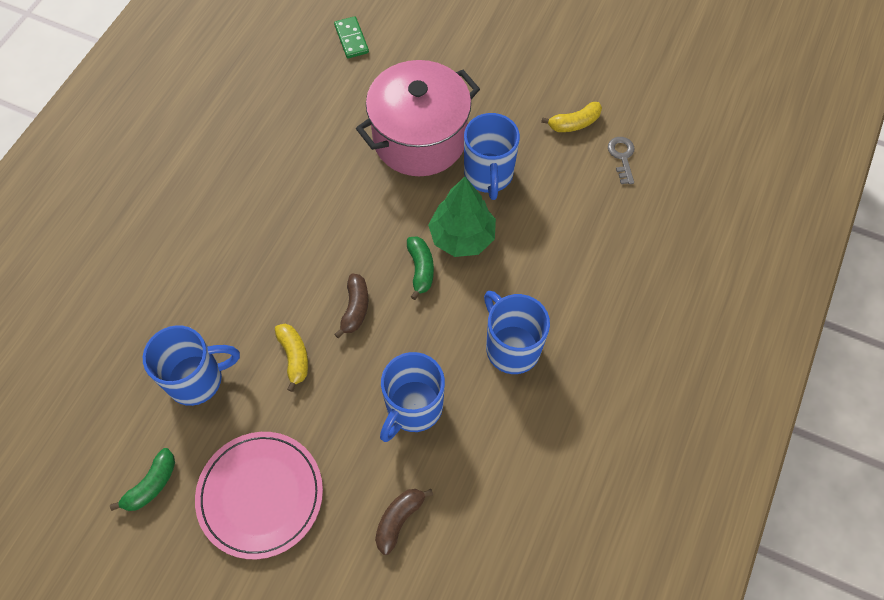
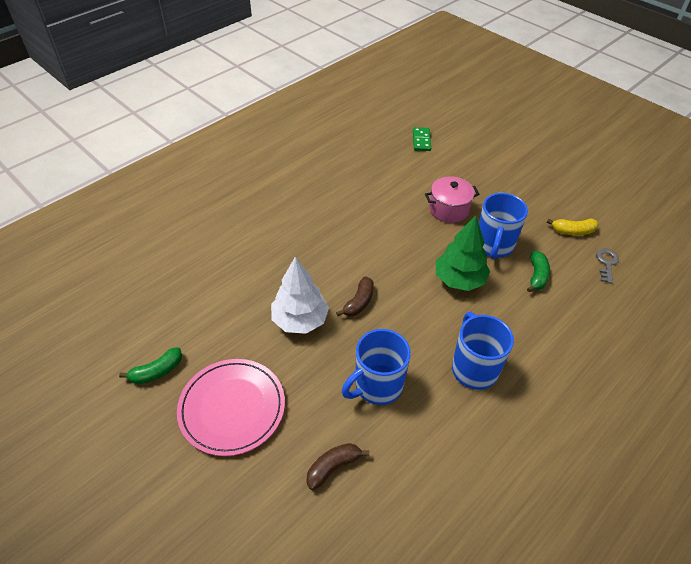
camera: 20 degrees right, 15 degrees down
blue mug [143,325,240,406] -> none
yellow banana [275,324,308,392] -> white tree [271,257,329,334]
pink pot [356,60,480,176] -> pink pot [425,176,480,223], size x0.55
green banana [407,236,434,300] -> green banana moved to [527,251,550,292]

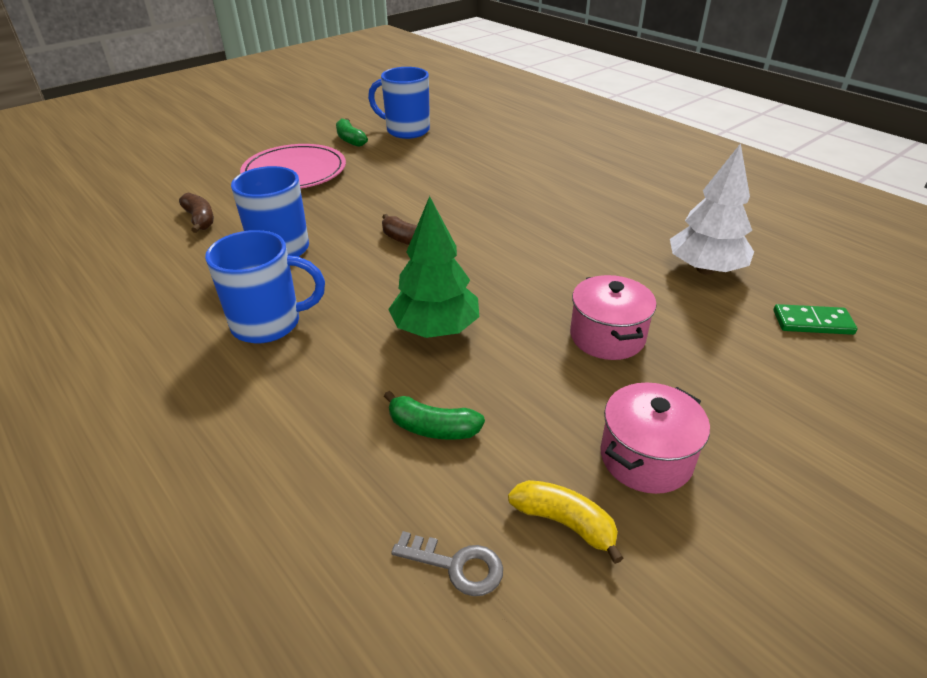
camera: 95 degrees right, 10 degrees down
white tree [271,257,329,334] -> white tree moved to [670,143,754,275]
blue mug [479,193,528,259] -> blue mug moved to [368,67,430,139]
yellow banana [547,219,599,235] -> yellow banana turned 120 degrees clockwise [508,480,624,564]
none -> pink pot [600,383,710,494]

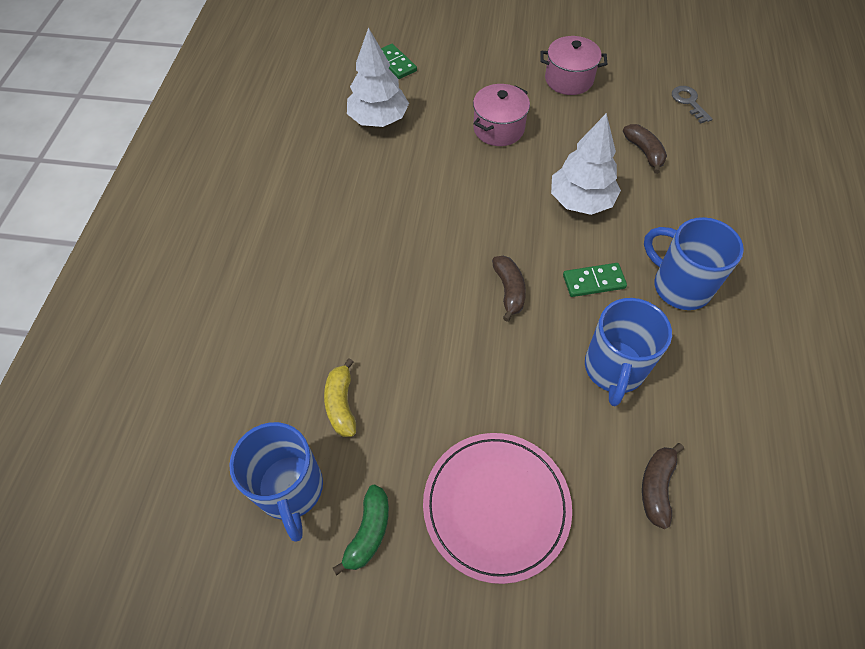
camera: 130 degrees left, 20 degrees up
green banana [384,391,485,440] -> brown banana [623,124,667,174]
green tree [388,196,479,338] -> white tree [551,113,621,215]
yellow banana [508,480,624,564] -> yellow banana moved to [324,358,356,437]
none -> green domino [563,263,627,297]

